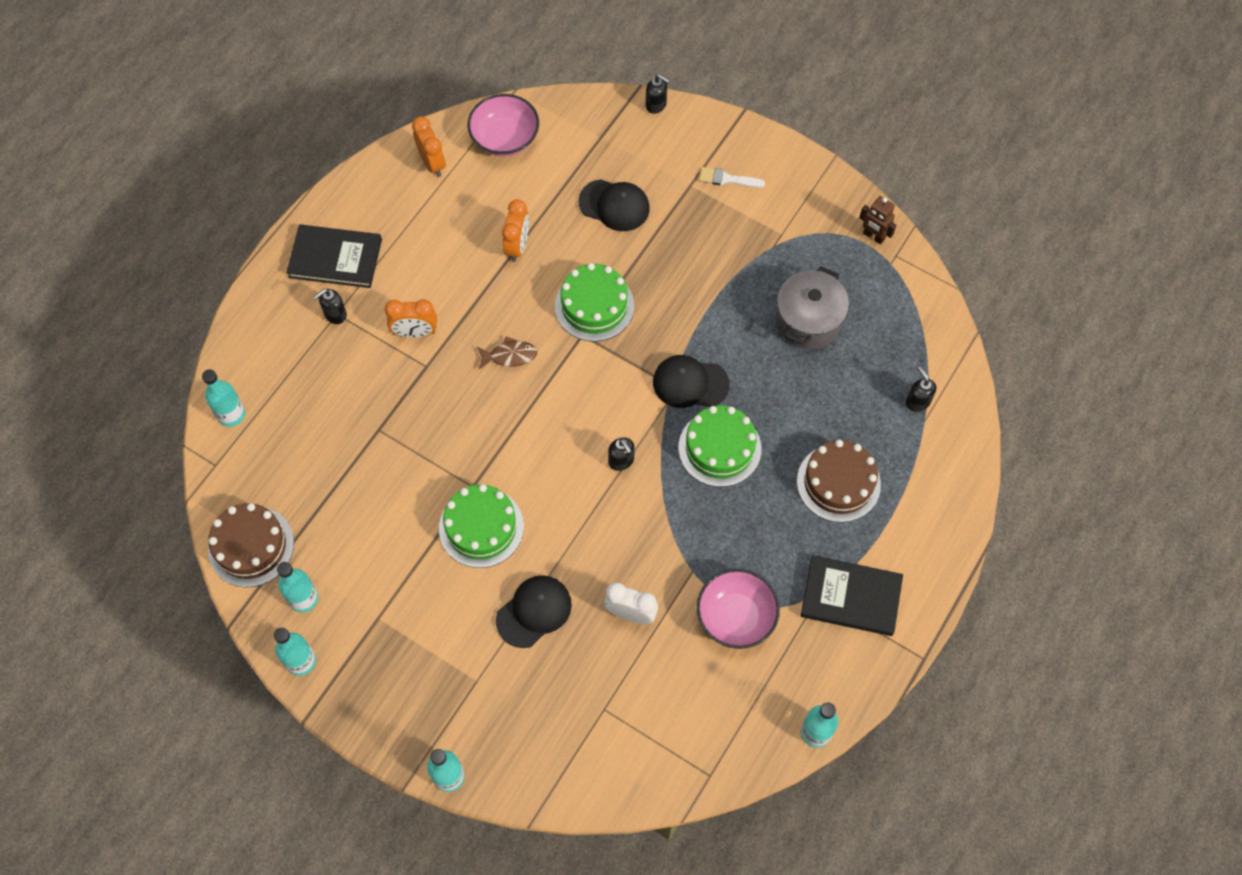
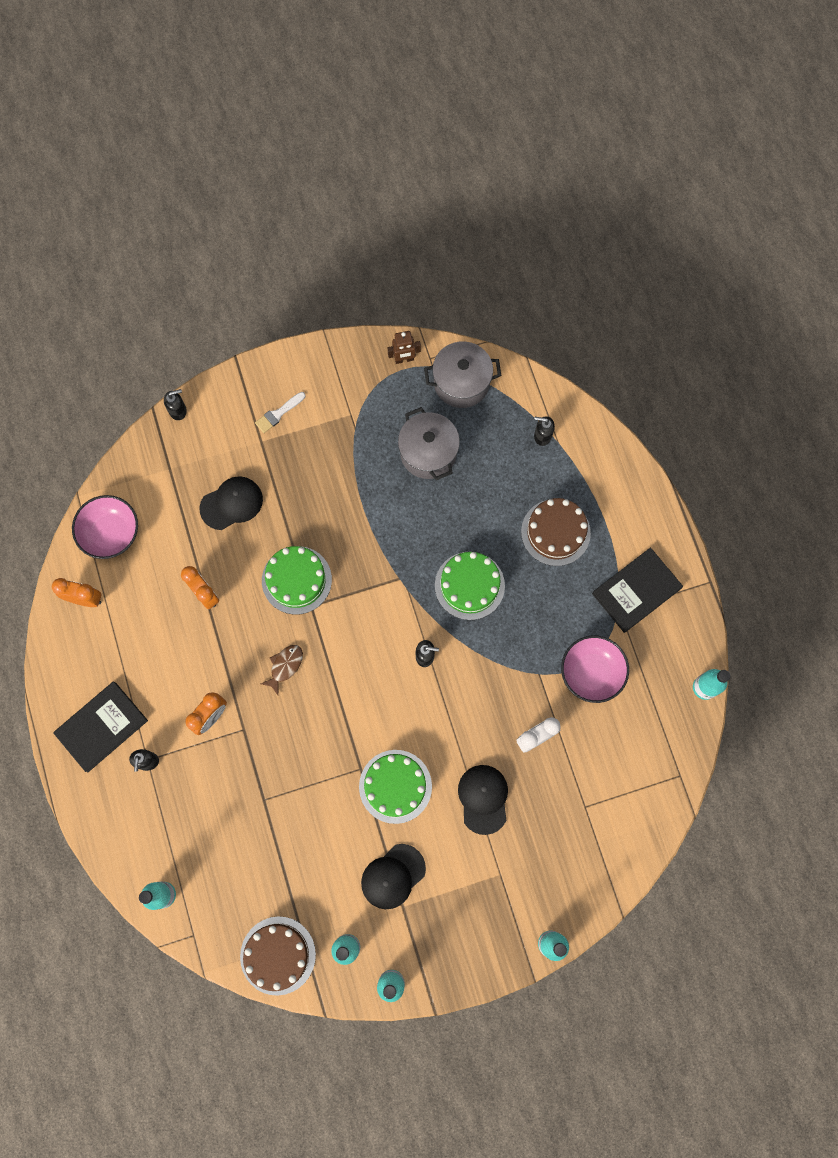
camera: 50 degrees left, 10 degrees up
black cap [653,355,730,408] -> black cap moved to [361,844,426,909]
none -> grey pot [424,341,501,408]

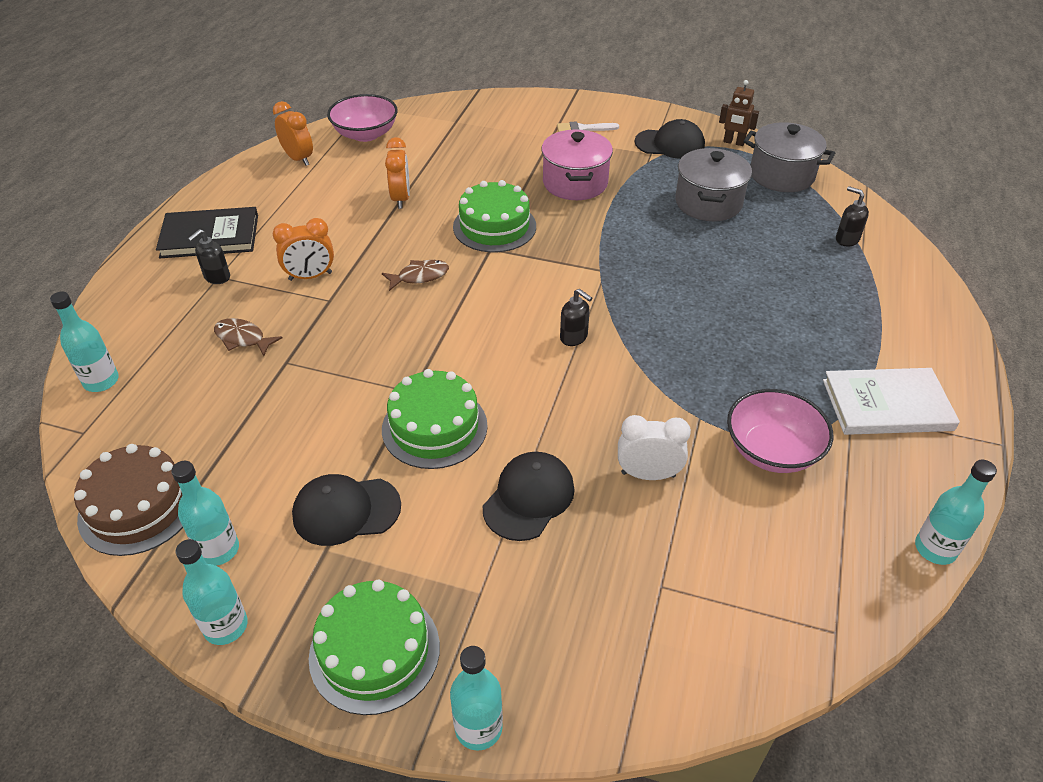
camera: 35 degrees right, 30 degrees down
black soap dispenser [164,389,187,420] -> none
black cap [199,476,263,530] -> black cap moved to [634,119,705,159]
green cake [435,552,505,620] -> green cake moved to [309,580,440,715]
brown cake [521,498,591,566] -> none
black book [592,547,683,633] -> white book [823,368,960,435]
none -> brown fish [214,318,282,356]
none -> pink pot [541,130,613,200]

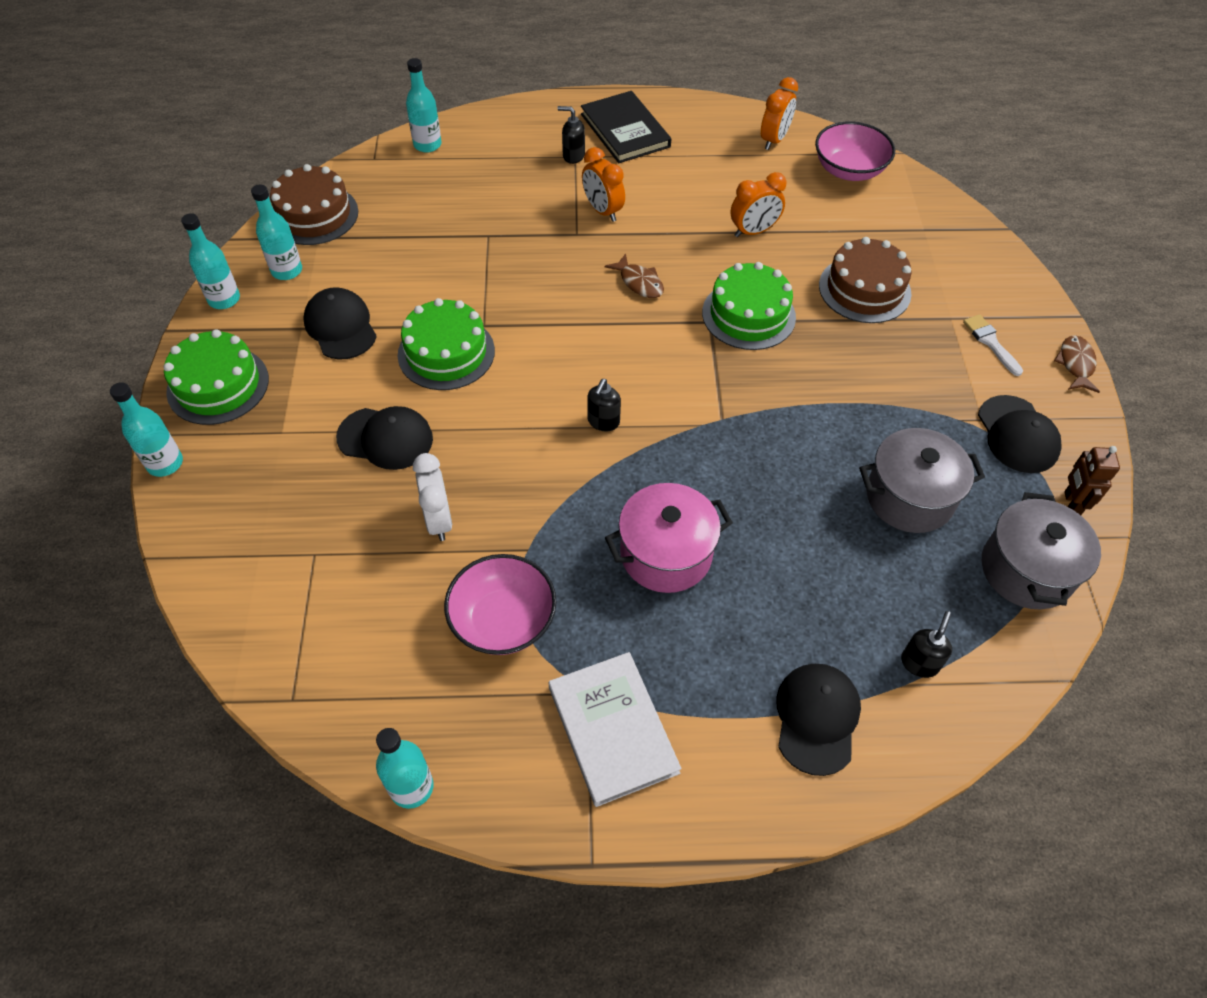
camera: 70 degrees right, 10 degrees up
brown fish [214,318,282,356] -> brown fish moved to [1054,336,1100,393]
pink pot [541,130,613,200] -> pink pot moved to [605,483,733,593]
none -> black cap [776,664,861,776]
none -> brown cake [819,237,912,323]

